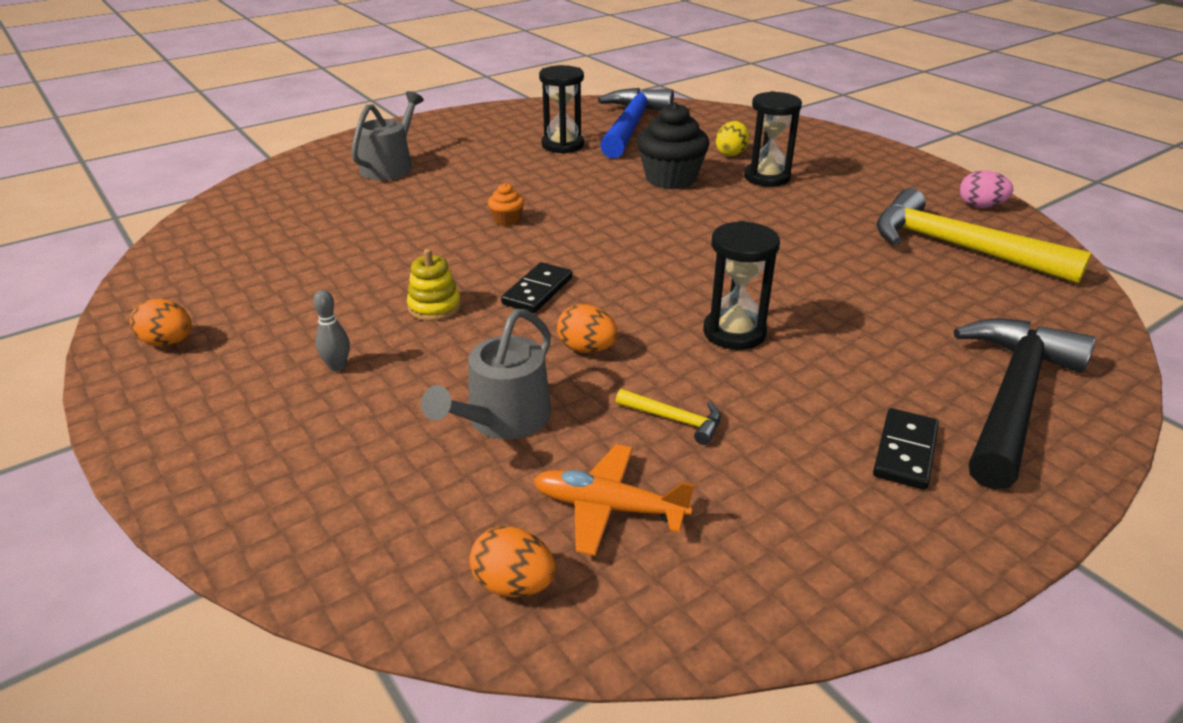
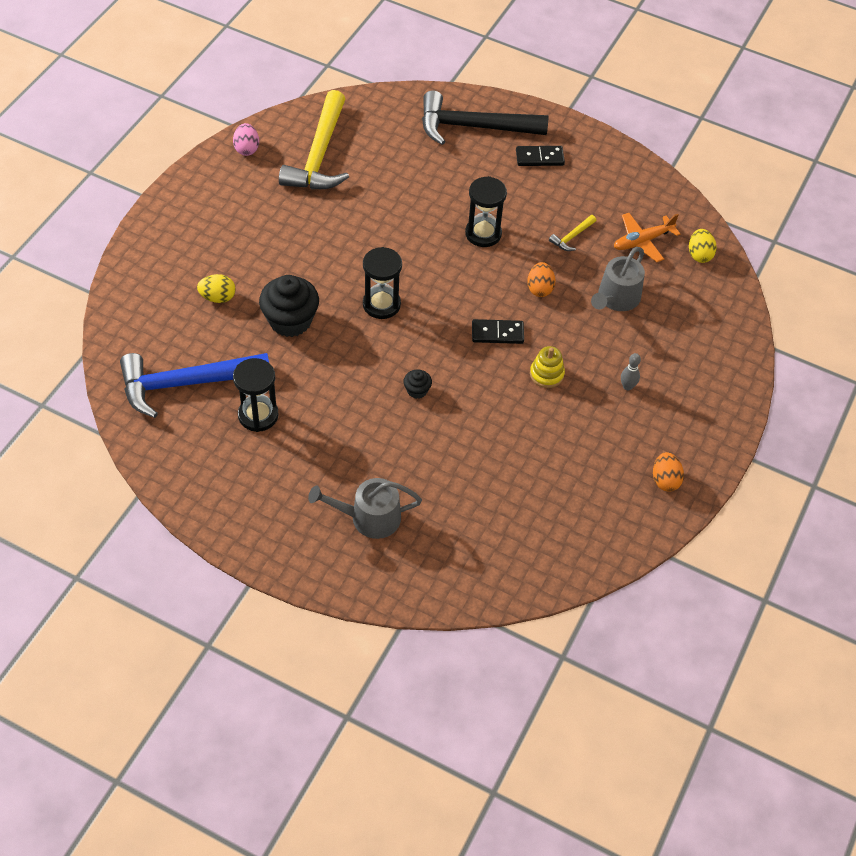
camera: 120 degrees left, 20 degrees up
grey watering can [421,309,551,439] -> grey watering can turned 120 degrees clockwise [591,247,645,311]
orange egg [470,526,556,597] -> yellow egg [689,229,717,263]
orange cupcake [488,183,524,226] -> black cupcake [403,370,432,399]
orange plane [534,444,695,556] -> orange plane turned 75 degrees clockwise [614,213,680,262]
yellow hammer [616,389,721,445] -> yellow hammer turned 135 degrees counterclockwise [549,215,596,251]
black hourglass [744,91,802,187] -> black hourglass moved to [363,247,402,319]

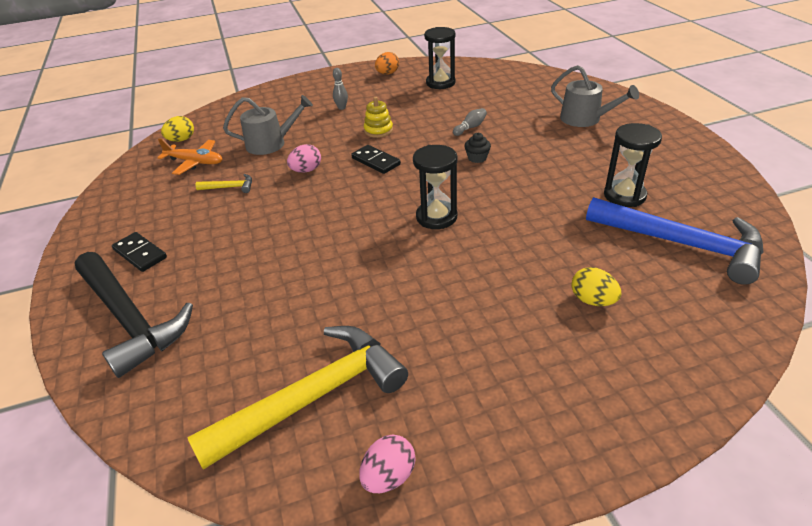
camera: 130 degrees left, 15 degrees down
black cupcake [259,275,319,337] -> none
black hourglass [465,176,507,247] -> black hourglass moved to [424,27,455,89]
orange egg [527,262,555,297] -> pink egg [287,144,321,173]
none -> grey bowling pin [453,108,487,136]

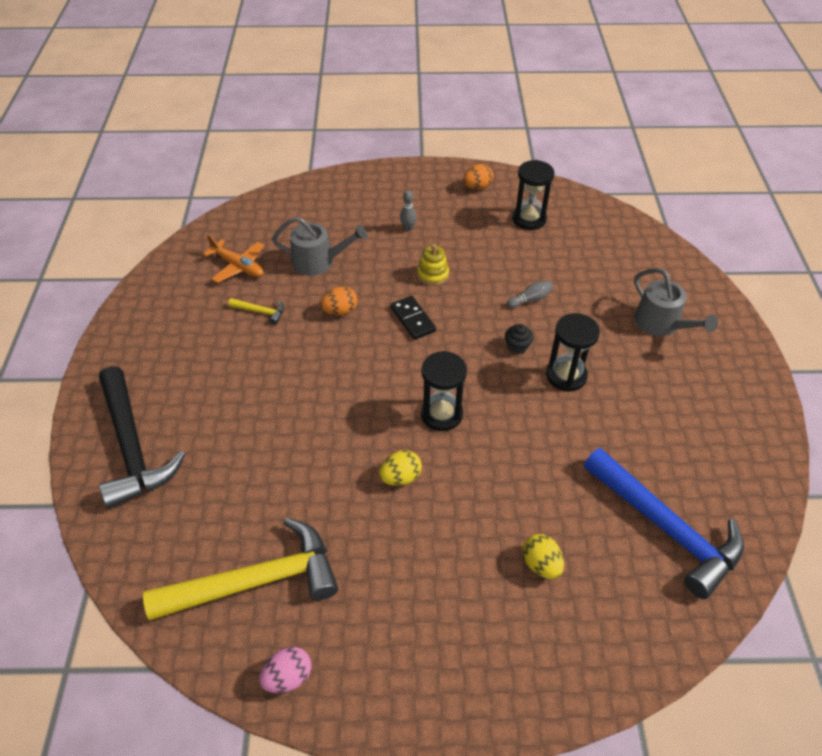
camera: 15 degrees right, 10 degrees up
black domino [112,232,167,272] -> none
yellow egg [161,116,194,142] -> yellow egg moved to [379,450,422,486]
pink egg [287,144,321,173] -> orange egg [320,287,358,315]
black hourglass [604,123,662,207] -> black hourglass moved to [546,313,600,392]

